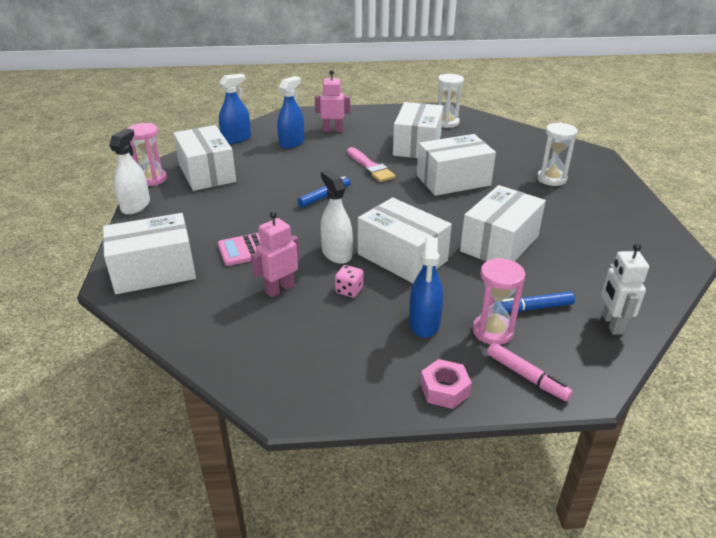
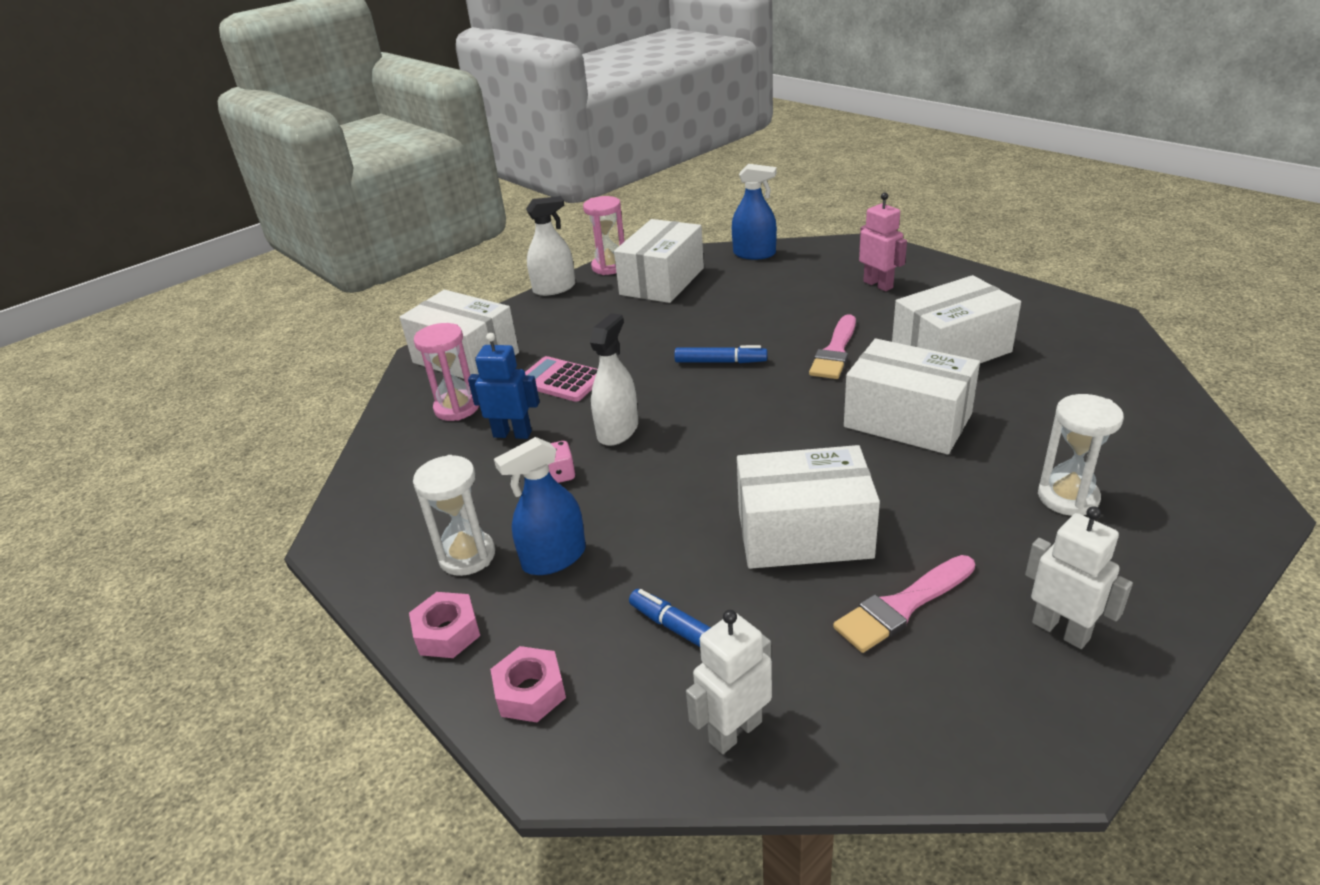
camera: 55 degrees right, 0 degrees up
pink robot [251,211,300,297] -> blue robot [468,333,540,439]
blue spray bottle [277,76,304,149] -> none
white box [358,198,452,283] -> none
white hourglass [438,74,464,128] -> white hourglass moved to [413,455,495,576]
pink hourglass [472,258,525,345] -> pink hourglass moved to [414,323,479,421]
pink marker [487,342,573,401] -> pink nut [490,646,566,722]
none -> pink brush [833,555,975,653]
none -> white robot [1025,506,1133,649]

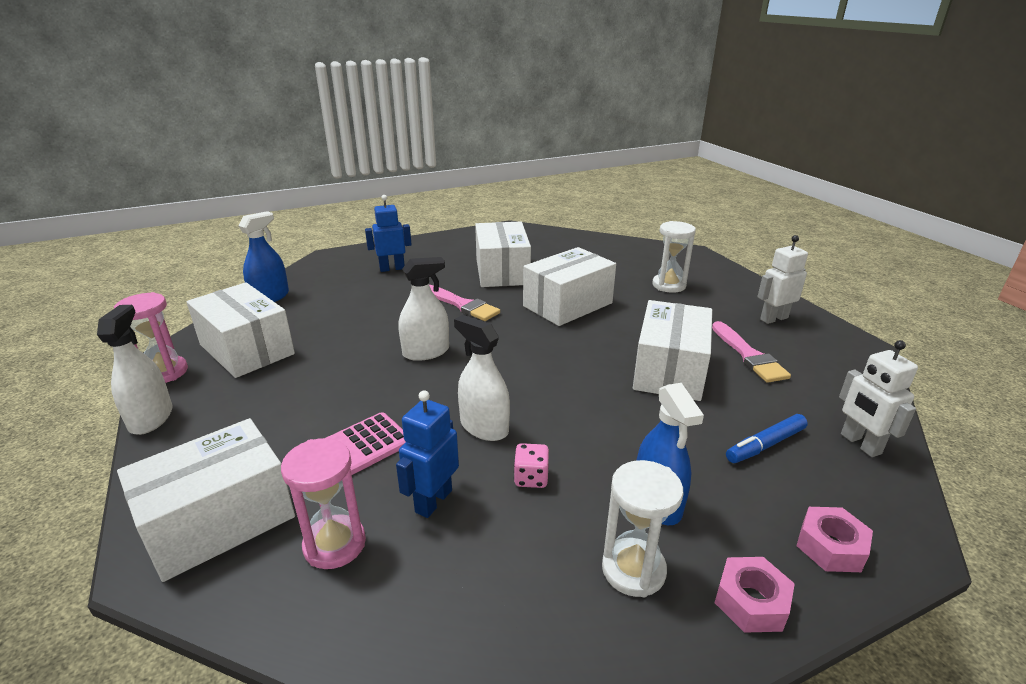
camera: 75 degrees left, 5 degrees down
blue marker [674,345,767,363] -> white spray bottle [398,257,449,361]
pink robot [859,193,907,291] -> blue robot [365,195,412,272]

